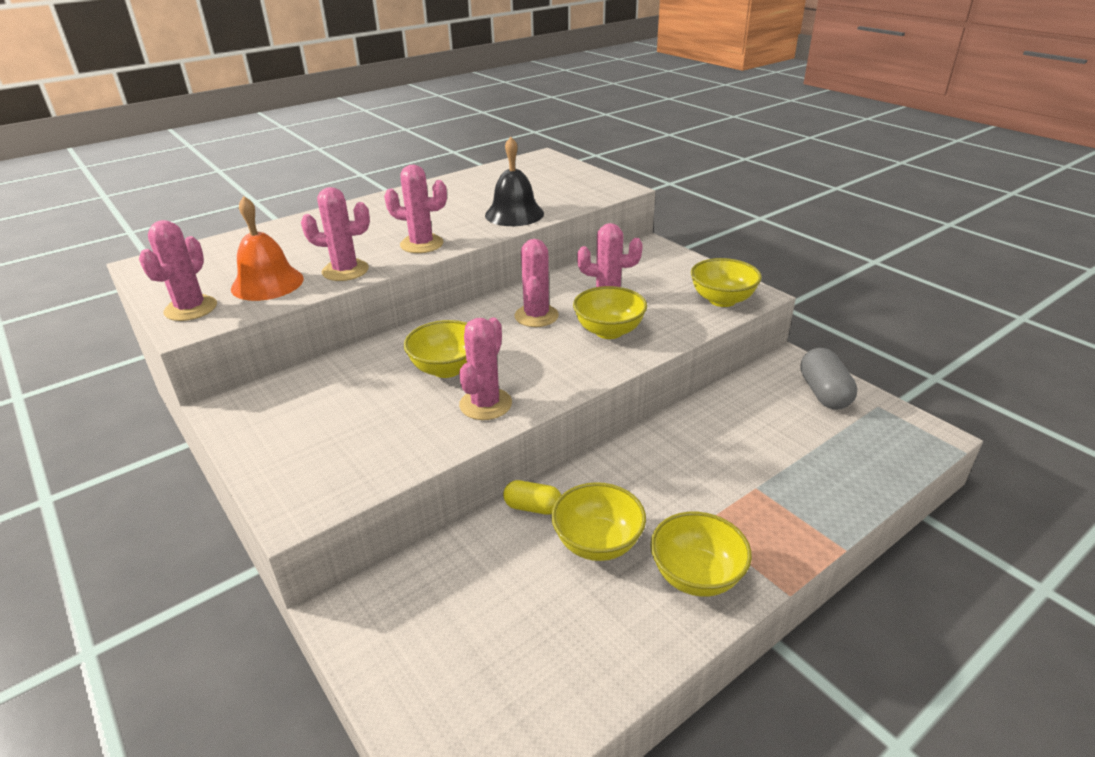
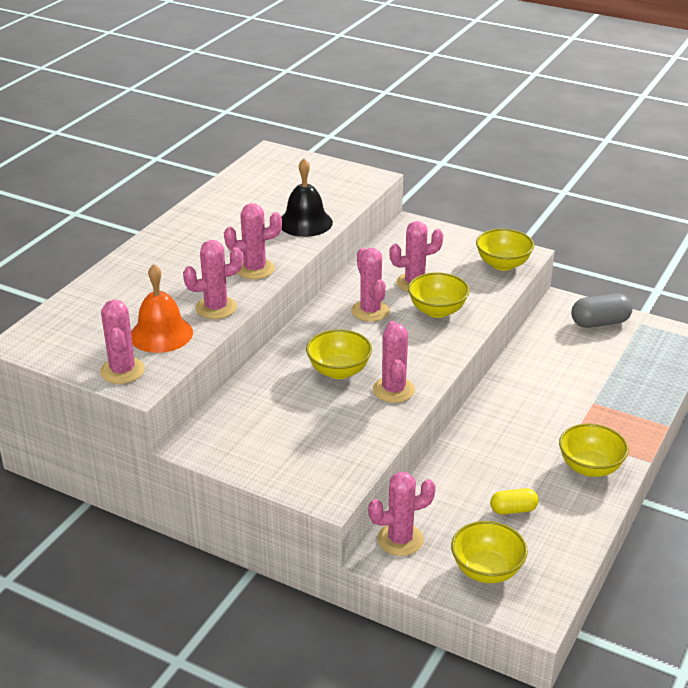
camera: 25 degrees left, 0 degrees up
yellow capsule [503,480,561,515] -> yellow capsule moved to [490,488,539,515]
yellow bowl [551,482,646,561] -> yellow bowl moved to [451,521,528,583]
grey capsule [800,348,857,410] -> grey capsule turned 75 degrees counterclockwise [571,293,633,328]
none -> pink cactus [368,472,436,556]

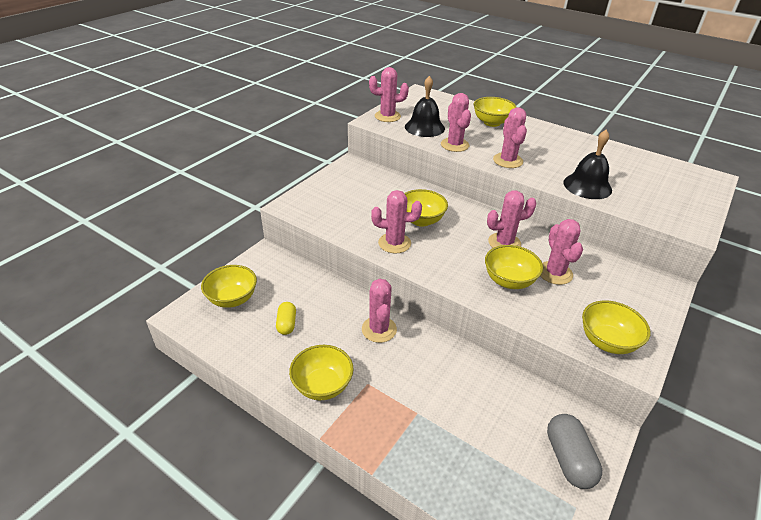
camera: 95 degrees right, 5 degrees up
orange bell [131,264,193,353] -> black bell [405,76,445,137]
pink cactus [368,472,436,556] -> pink cactus moved to [362,279,397,343]
none -> yellow bowl [474,97,517,127]

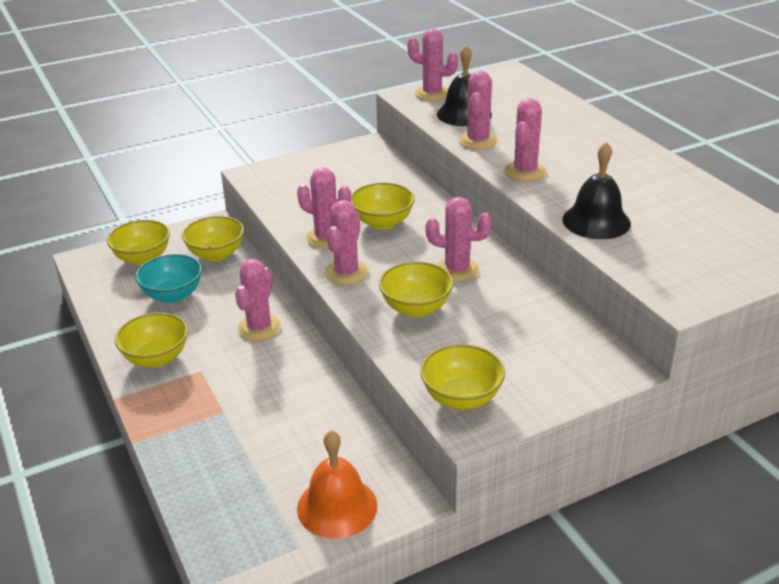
camera: 30 degrees right, 5 degrees down
yellow capsule [276,302,296,335] -> turquoise bowl [135,254,202,303]
yellow bowl [474,97,517,127] -> yellow bowl moved to [182,216,244,261]
pink cactus [541,219,583,285] -> pink cactus moved to [325,200,369,285]
grey capsule [547,414,602,489] -> orange bell [297,430,377,539]

